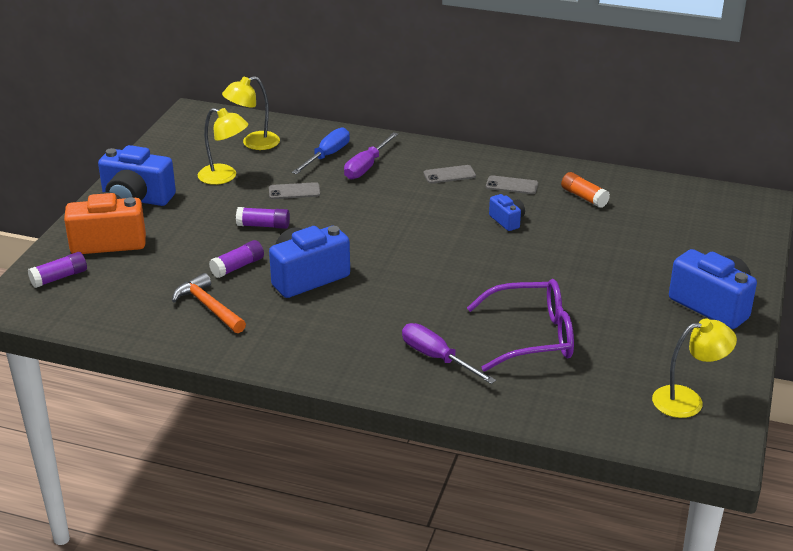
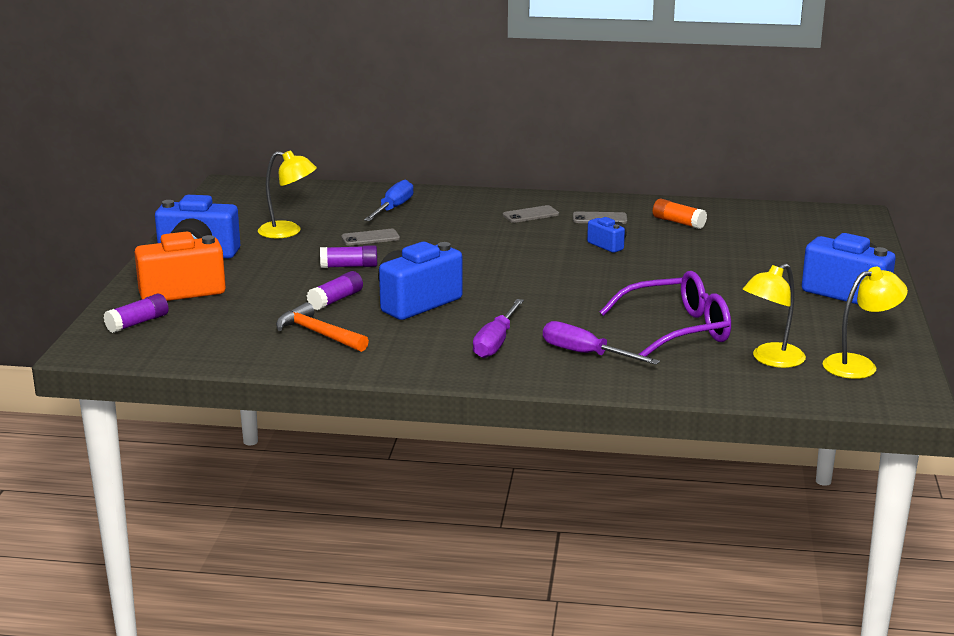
camera: 10 degrees left, 10 degrees down
yellow lamp [222,76,280,150] -> yellow lamp moved to [743,264,806,368]
purple screwdriver [344,132,398,180] -> purple screwdriver moved to [473,299,524,358]

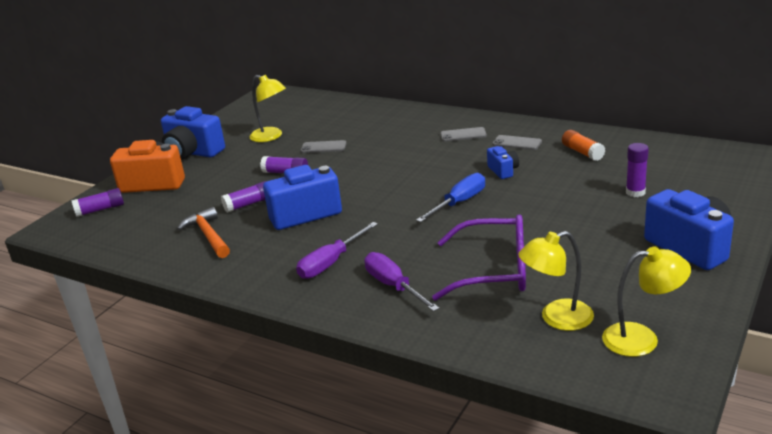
camera: 25 degrees right, 5 degrees up
blue screwdriver [364,180,414,221] -> blue screwdriver moved to [416,173,485,222]
none -> purple glue stick [626,143,649,197]

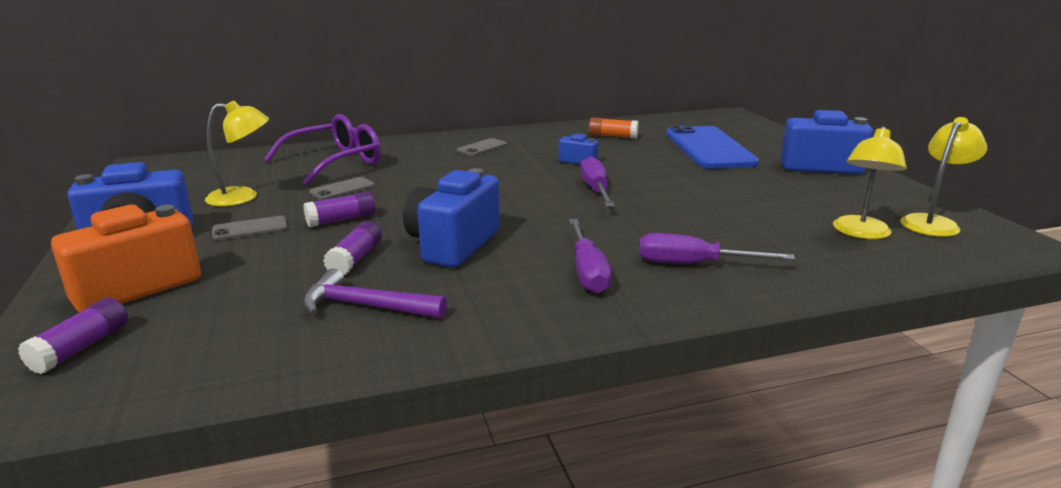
camera: 50 degrees left, 5 degrees down
orange hammer [177,207,230,258] -> purple hammer [303,268,447,319]
blue screwdriver [416,173,485,222] -> purple screwdriver [580,156,614,207]
purple glasses [432,215,526,301] -> purple glasses moved to [264,114,381,186]
grey phone [493,135,542,150] -> grey phone moved to [212,216,288,240]
purple glue stick [626,143,649,197] -> blue phone [666,125,759,169]

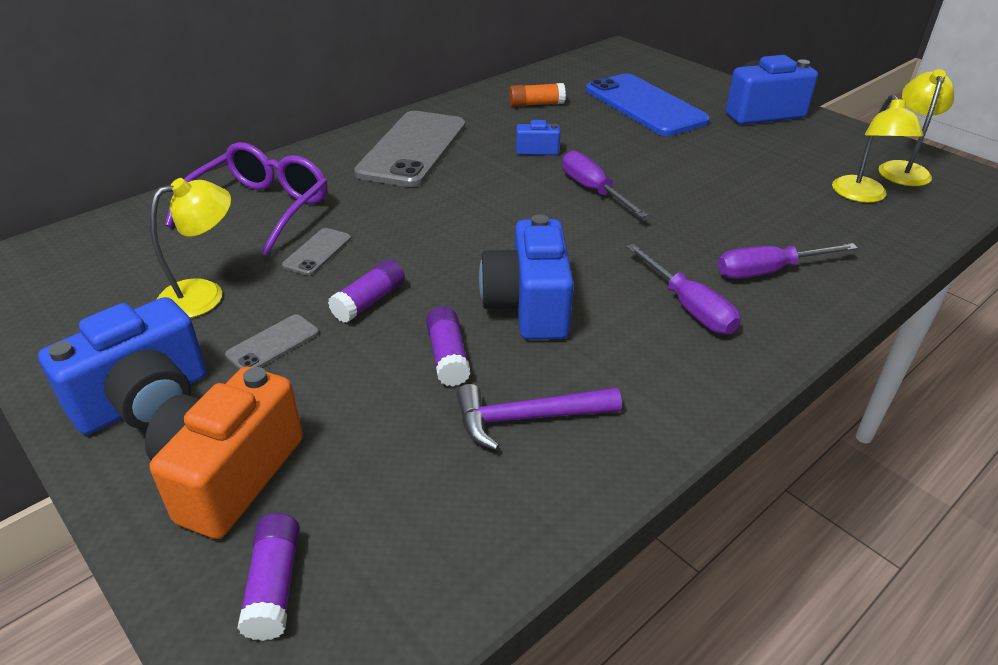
camera: 25 degrees left, 15 degrees up
grey phone [456,138,507,156] -> grey phone [354,111,465,187], size x2.34

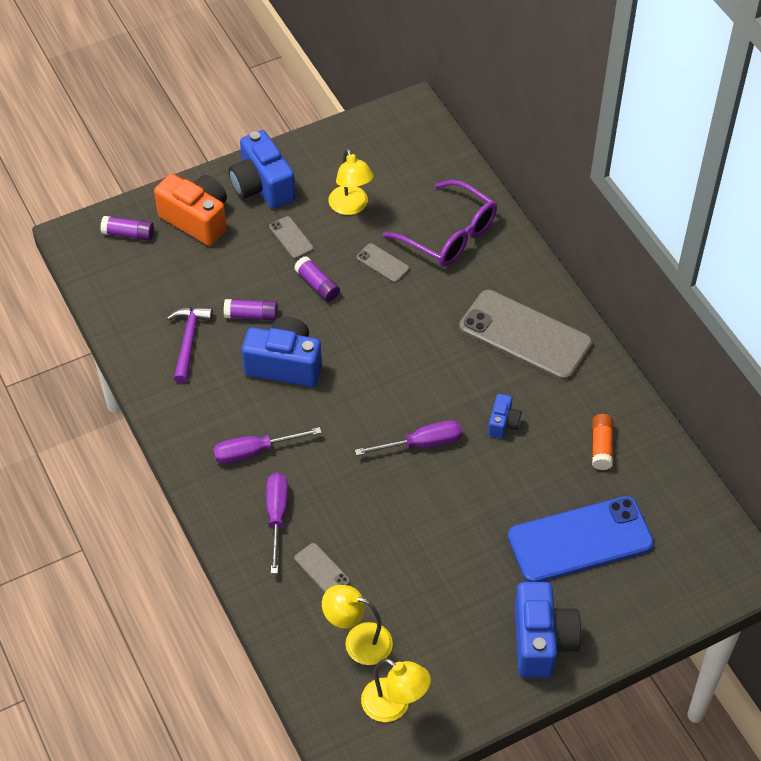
camera: 105 degrees right, 15 degrees up
none -> grey phone [294,543,350,592]

